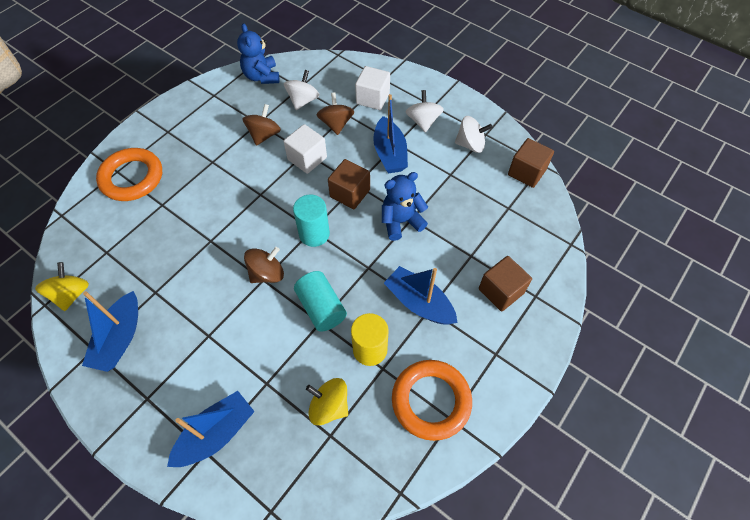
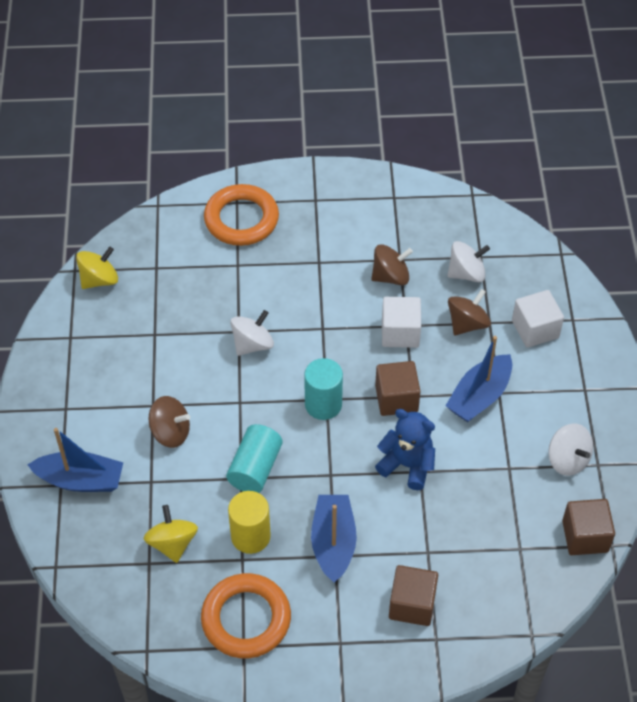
camera: 50 degrees right, 5 degrees down
blue boat [82,291,138,372] -> none
blue teddy bear [237,23,279,84] -> none
brown spinning top [244,247,284,283] -> brown spinning top moved to [149,396,190,448]
white spinning top [406,90,444,133] -> white spinning top moved to [230,310,274,356]

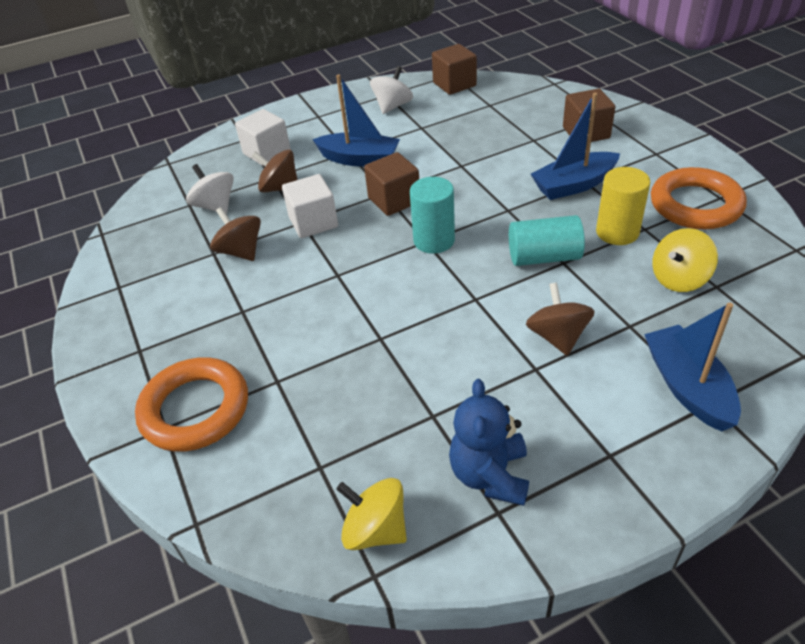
camera: 110 degrees left, 10 degrees down
white spinning top [230,310,274,356] -> none
blue teddy bear [375,409,435,490] -> blue teddy bear moved to [449,379,529,506]

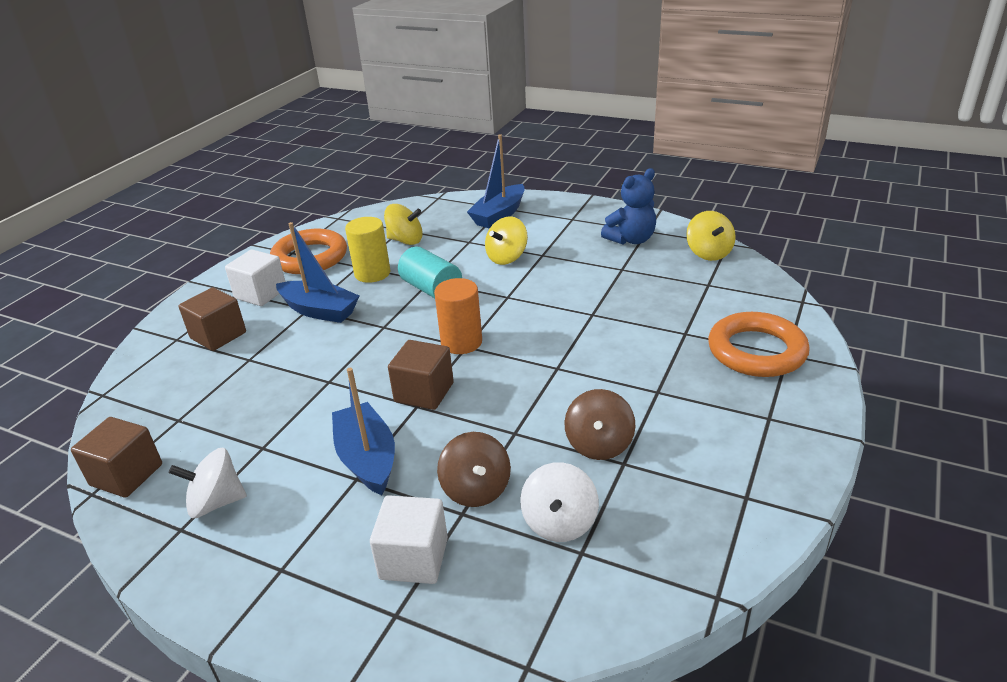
camera: 130 degrees left, 10 degrees down
white cube [282,174,338,238] -> white cube moved to [225,249,285,306]
turquoise cylinder [410,177,455,254] -> orange cylinder [434,278,482,354]
brown spinning top [526,283,595,356] -> yellow spinning top [485,216,528,265]

